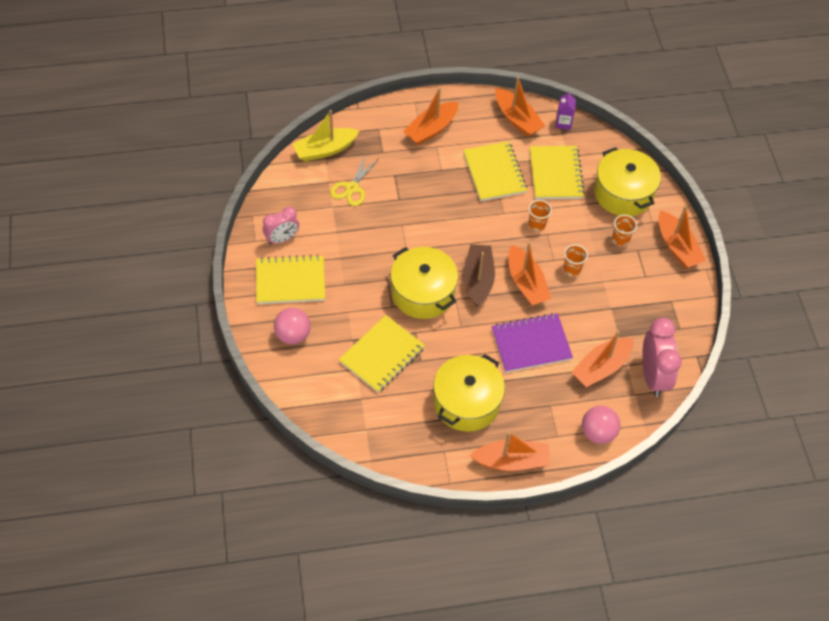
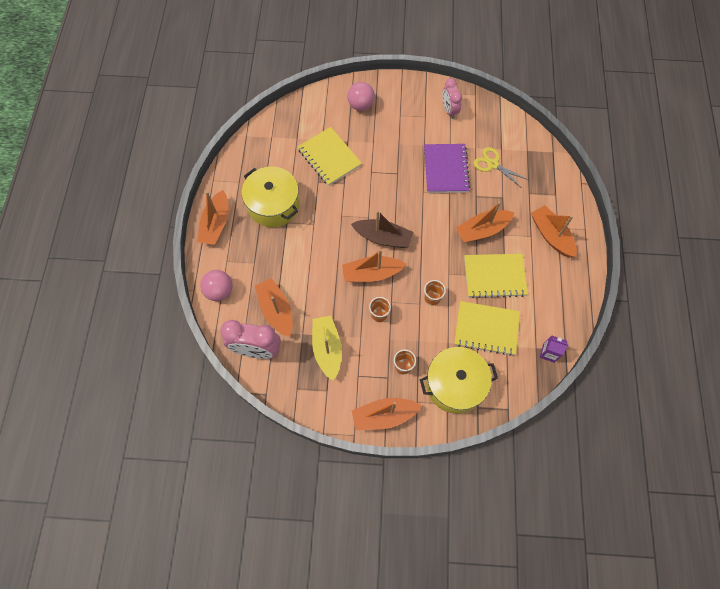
camera: 105 degrees right, 10 degrees up
yellow notebook [256,254,325,304] -> none
yellow boat [293,110,359,161] -> yellow boat moved to [312,316,342,381]
yellow pot [390,247,458,319] -> none
purple notebook [492,313,573,373] -> purple notebook moved to [424,144,470,193]
orange boat [495,76,545,137] -> orange boat moved to [456,202,514,243]

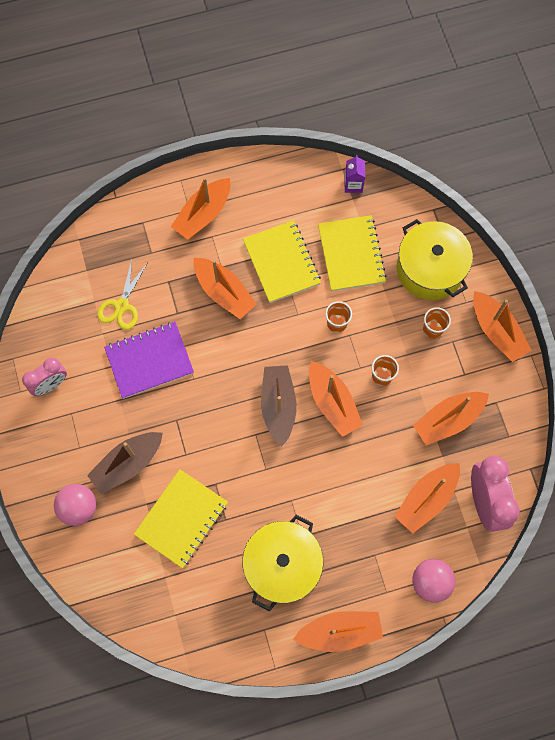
camera: 110 degrees left, 5 degrees up
yellow boat [312,316,342,381] -> orange boat [413,392,489,445]
none -> brown boat [87,432,163,494]

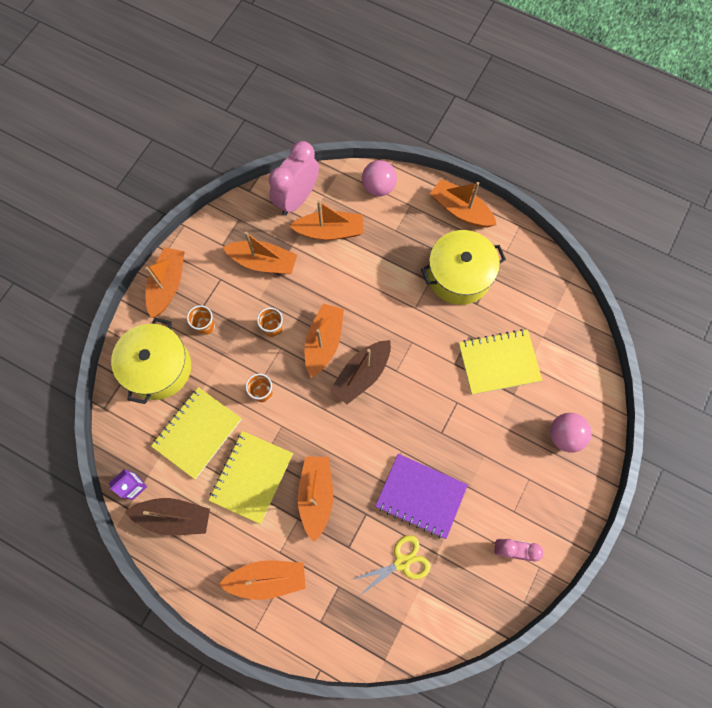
camera: 135 degrees left, 0 degrees up
brown boat [87,432,163,494] -> brown boat moved to [125,498,210,536]

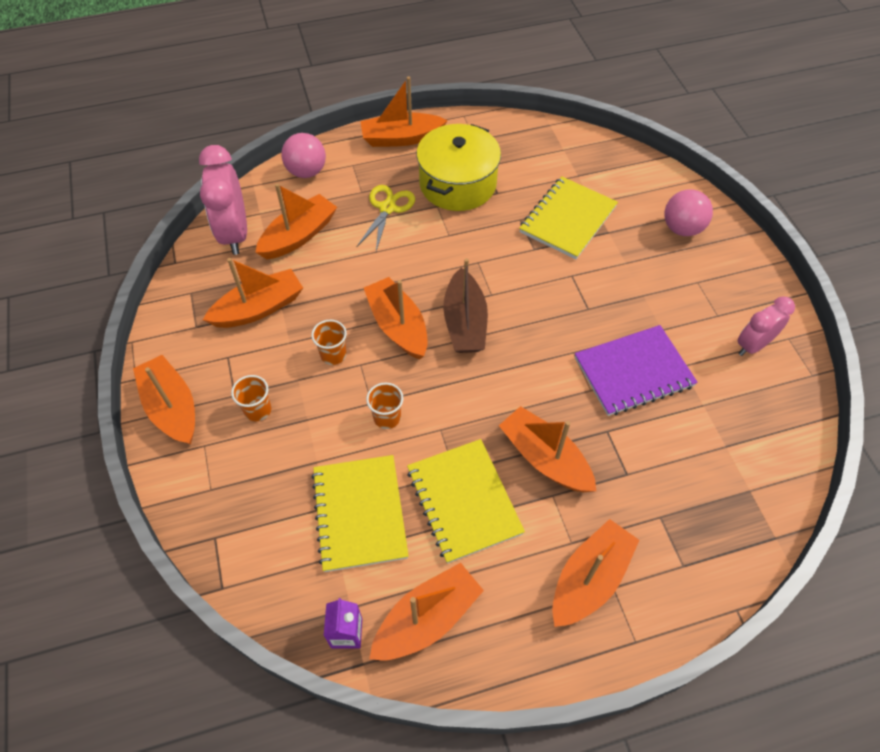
camera: 45 degrees left, 15 degrees down
yellow pot [111,318,191,404] -> none
brown boat [125,498,210,536] -> orange boat [369,563,484,660]
yellow scissors [351,535,431,597] -> yellow scissors moved to [357,185,415,251]

